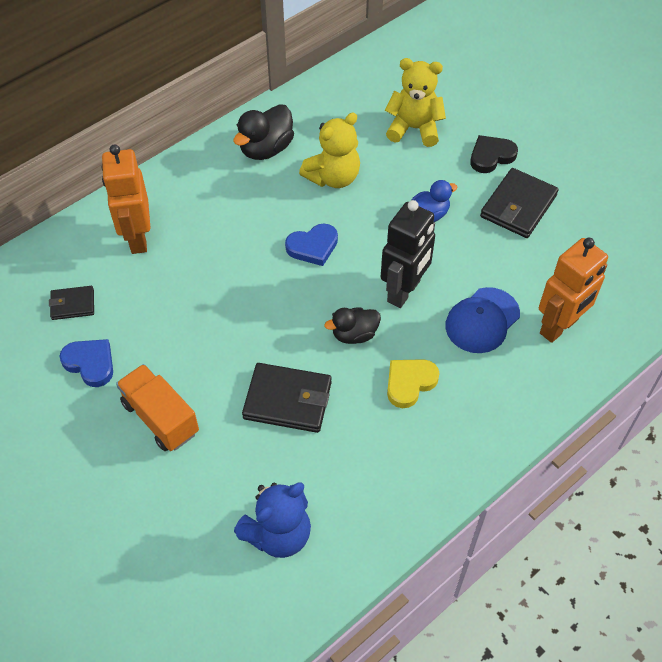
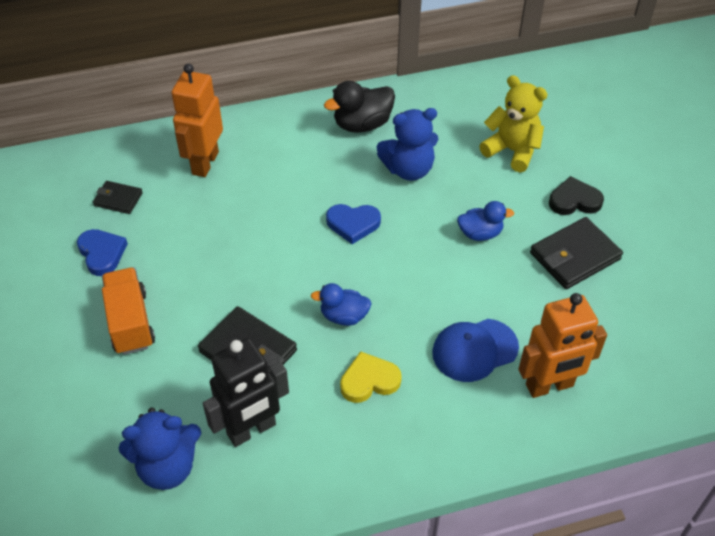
camera: 25 degrees right, 5 degrees down
yellow teddy bear [299,112,360,188] -> blue teddy bear [377,108,439,181]
black duck [324,307,381,344] -> blue duck [311,283,371,326]
black robot [381,200,435,308] -> black robot moved to [203,338,289,447]

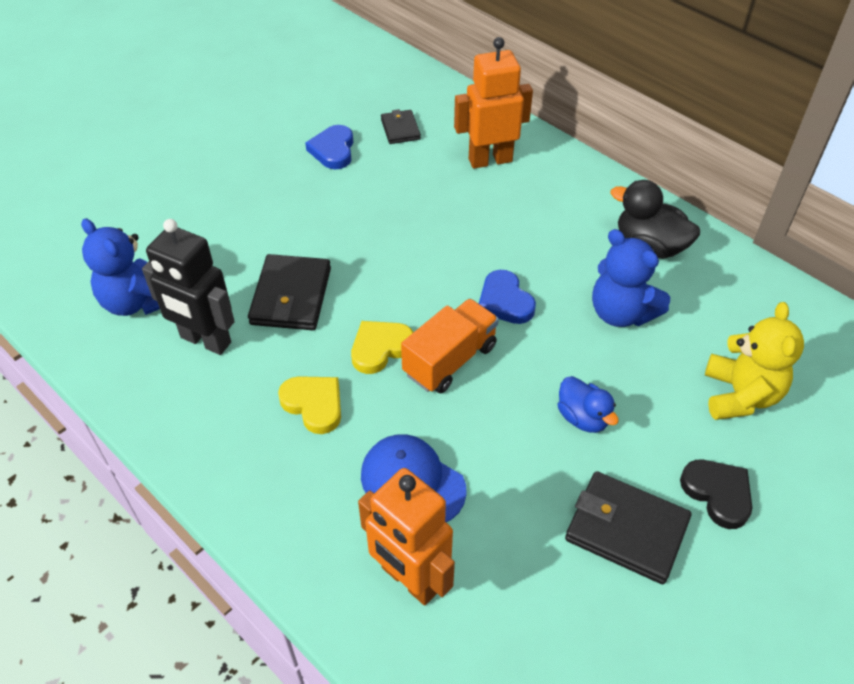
camera: 60 degrees right, 0 degrees up
blue heart [77,229,128,276] -> blue heart turned 150 degrees clockwise [305,125,353,169]
orange truck [102,267,155,355] -> orange truck moved to [401,299,499,393]
blue duck [311,283,371,326] -> yellow heart [351,321,413,374]

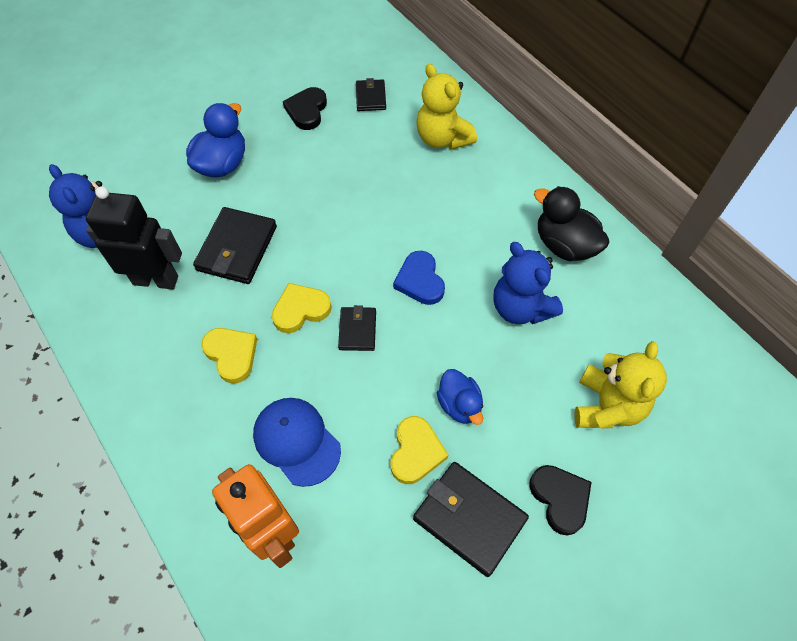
camera: 10 degrees right, 10 degrees up
black robot [142,219,235,355] -> black robot turned 150 degrees clockwise [86,186,182,290]
blue heart [305,125,353,169] -> black heart [283,87,327,130]
orange truck [401,299,499,393] -> black wallet [338,305,376,351]
orange robot [454,37,533,169] -> yellow teddy bear [416,64,477,150]
none -> blue duck [186,103,245,178]
none -> yellow heart [390,416,448,484]

